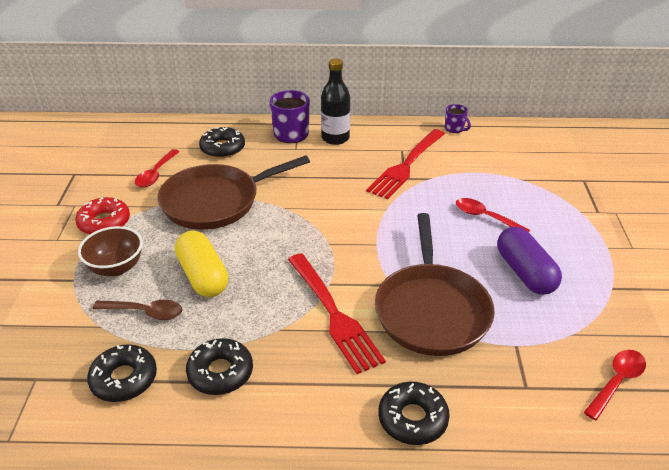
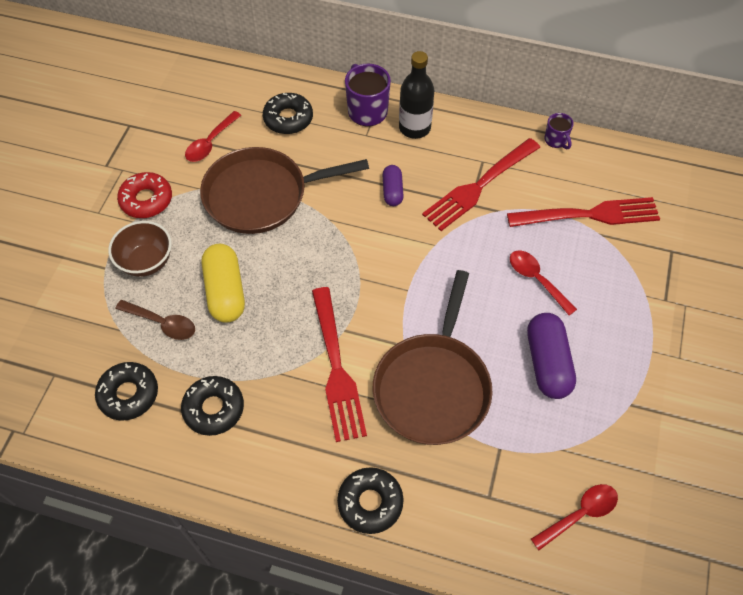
camera: 15 degrees right, 20 degrees up
none -> purple capsule [383,165,403,206]
none -> red fork [507,197,660,227]

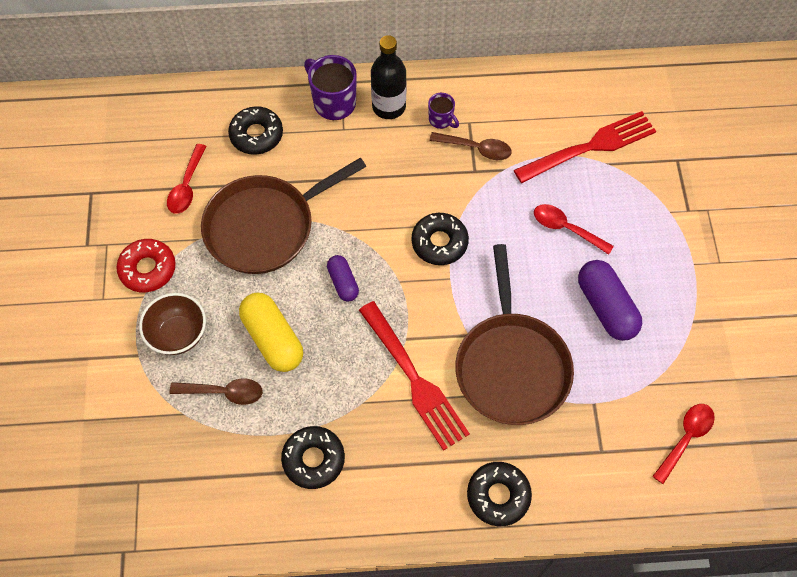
camera: 20 degrees left, 5 degrees up
black donut [95,362,158,421] -> black donut moved to [411,213,469,265]
purple capsule [383,165,403,206] -> purple capsule moved to [327,255,359,302]
red fork [422,138,540,231] -> brown spoon [429,132,511,160]
purple mug [545,113,574,149] -> purple mug moved to [428,93,459,129]

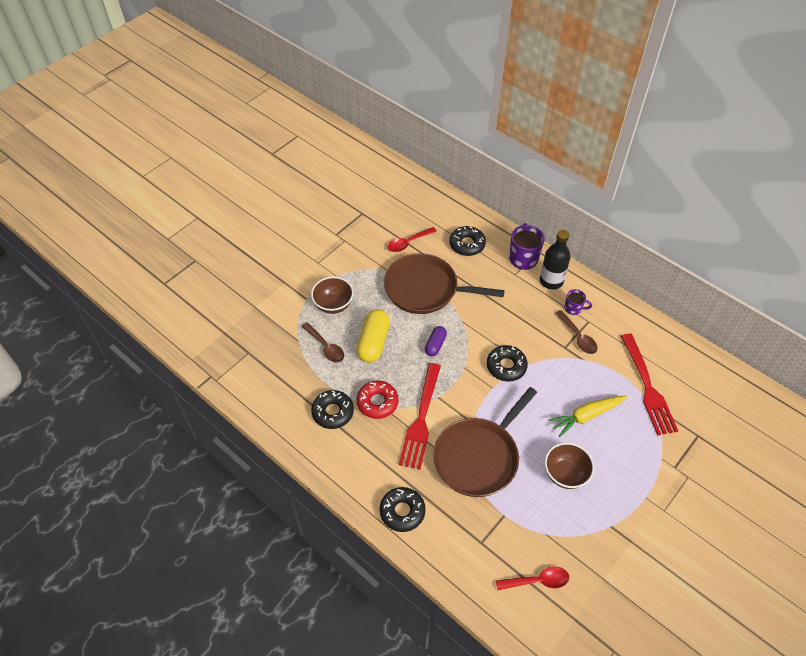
camera: 45 degrees right, 10 degrees down
red donut [116,239,176,293] -> red donut moved to [356,380,399,419]
purple mug [428,93,459,129] -> purple mug turned 75 degrees counterclockwise [564,289,592,315]
red fork [514,111,656,183] -> red fork turned 60 degrees clockwise [621,334,678,435]
red spoon [534,204,614,255] -> yellow carrot [548,395,627,437]
purple capsule [578,260,642,341] -> brown bowl [545,442,594,489]

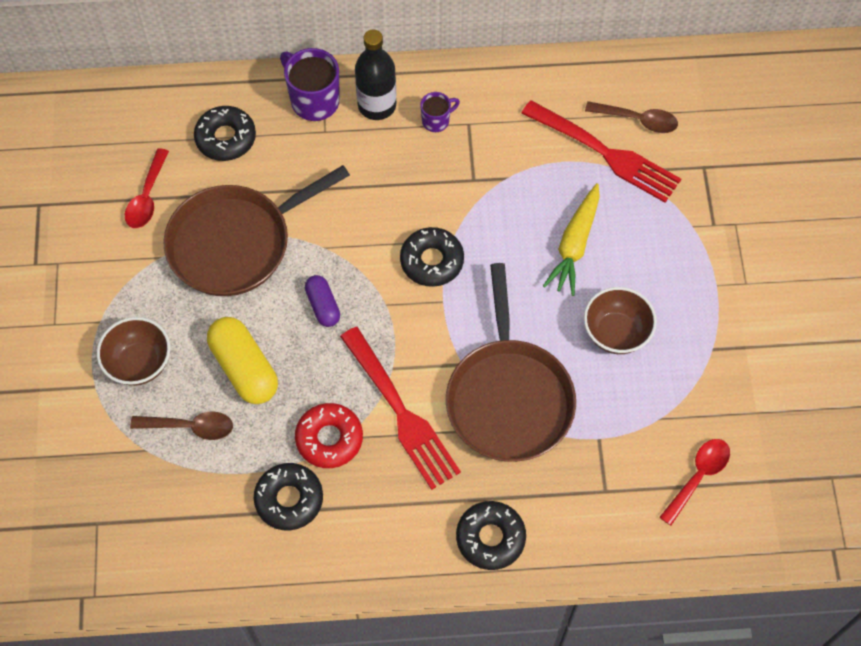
camera: 45 degrees left, 10 degrees up
brown spoon [555,310,598,354] -> brown spoon moved to [585,101,678,133]

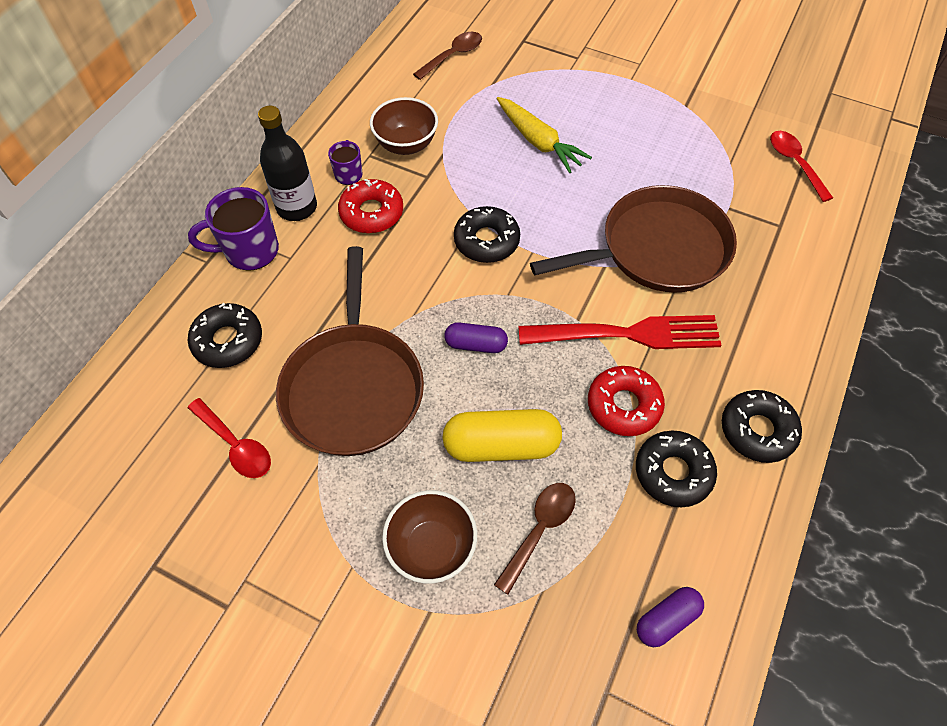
camera: 60 degrees left, 5 degrees down
brown pan [446,263,576,462] -> brown pan turned 45 degrees counterclockwise [530,185,737,293]
black donut [456,501,526,570] -> black donut moved to [722,390,802,463]
red fork [521,100,681,203] -> none
brown bowl [584,287,657,354] -> brown bowl moved to [370,97,438,155]
none -> red donut [338,179,403,233]
none -> purple capsule [637,587,704,647]

